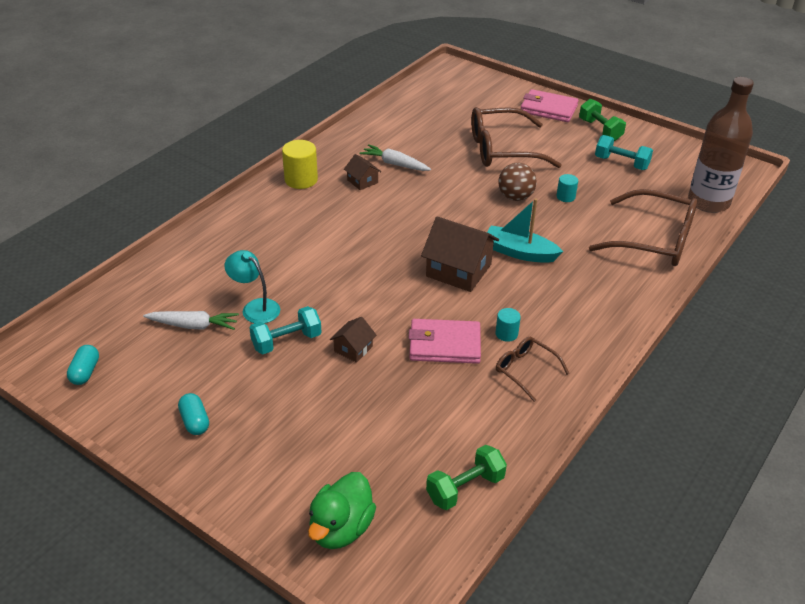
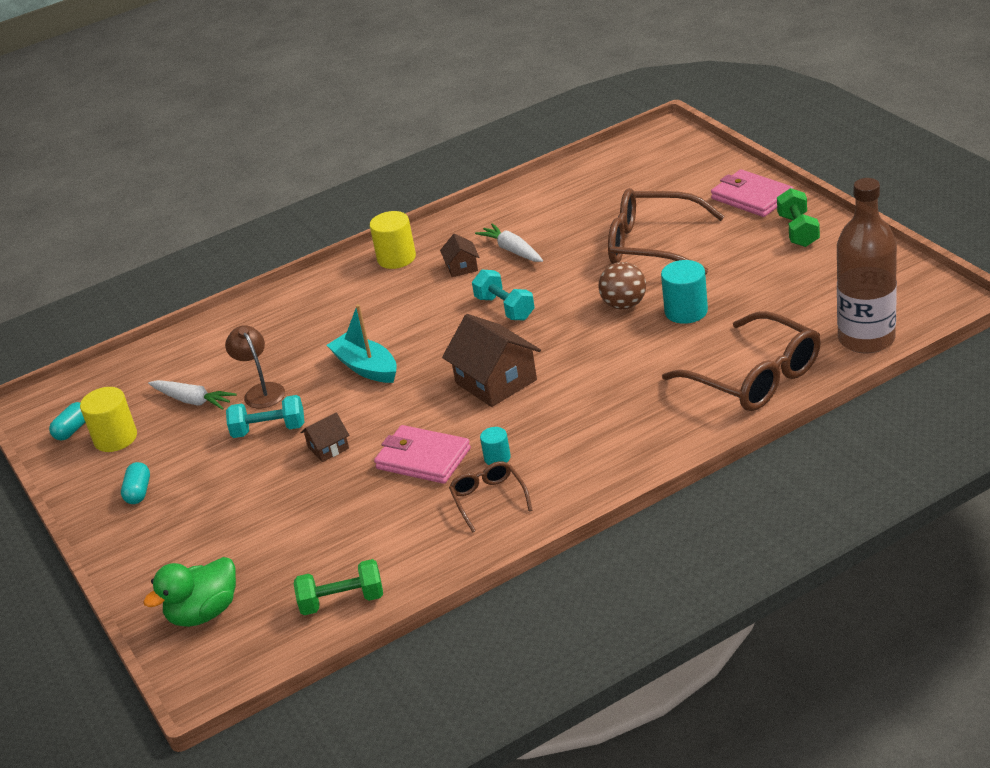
camera: 30 degrees right, 5 degrees down
turquoise lamp [224,250,280,323] -> brown lamp [225,325,285,409]
turquoise boat [487,198,563,263] -> turquoise boat moved to [327,304,397,383]
turquoise cylinder [556,174,578,202] -> turquoise cylinder [661,260,708,324], size x1.77
turquoise dumbbell [595,135,653,170] -> turquoise dumbbell moved to [472,270,535,320]
none -> yellow cylinder [80,387,137,452]

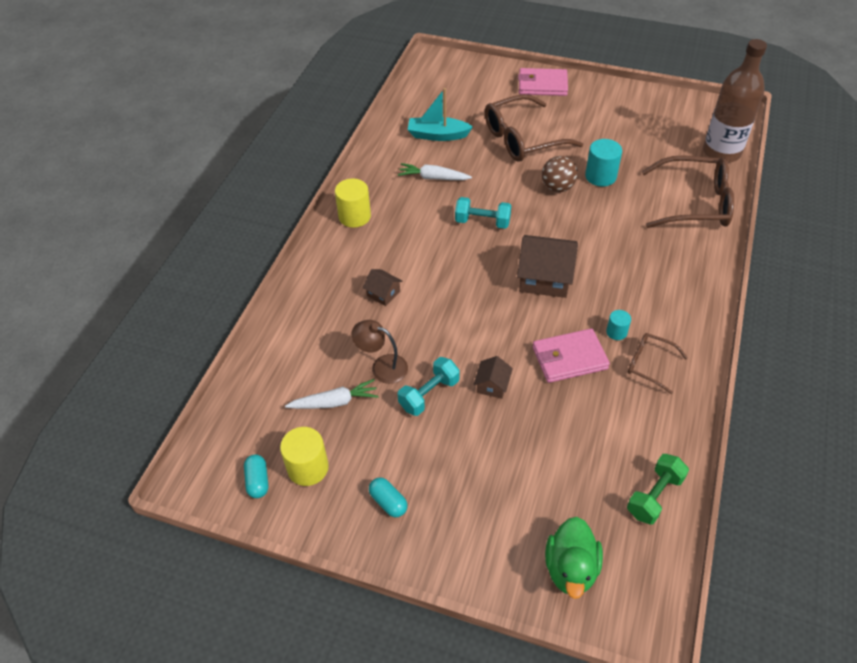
camera: 45 degrees left, 15 degrees up
turquoise boat [327,304,397,383] -> turquoise boat moved to [408,88,473,141]
brown house [440,233,479,277] -> brown house moved to [363,269,403,306]
green dumbbell [777,188,820,247] -> none

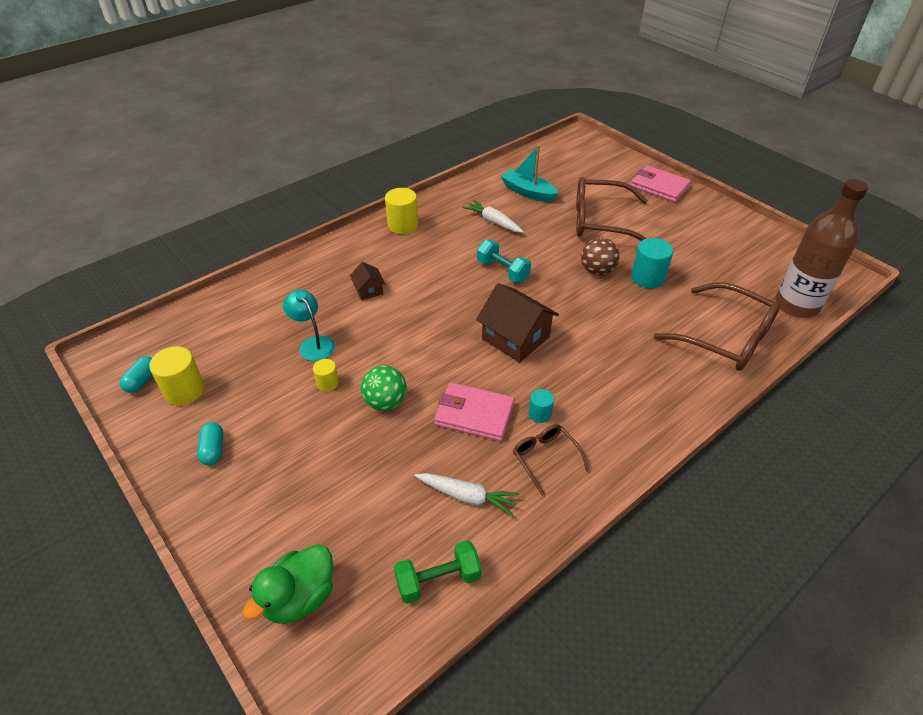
camera: 30 degrees right, 5 degrees down
white carrot [285,379,379,409] -> white carrot moved to [415,473,519,516]
brown lamp [351,320,408,384] -> turquoise lamp [283,289,335,361]
turquoise dumbbell [398,357,460,416] -> yellow cylinder [313,359,339,391]
brown house [473,356,513,399] -> green ball [361,365,407,411]

